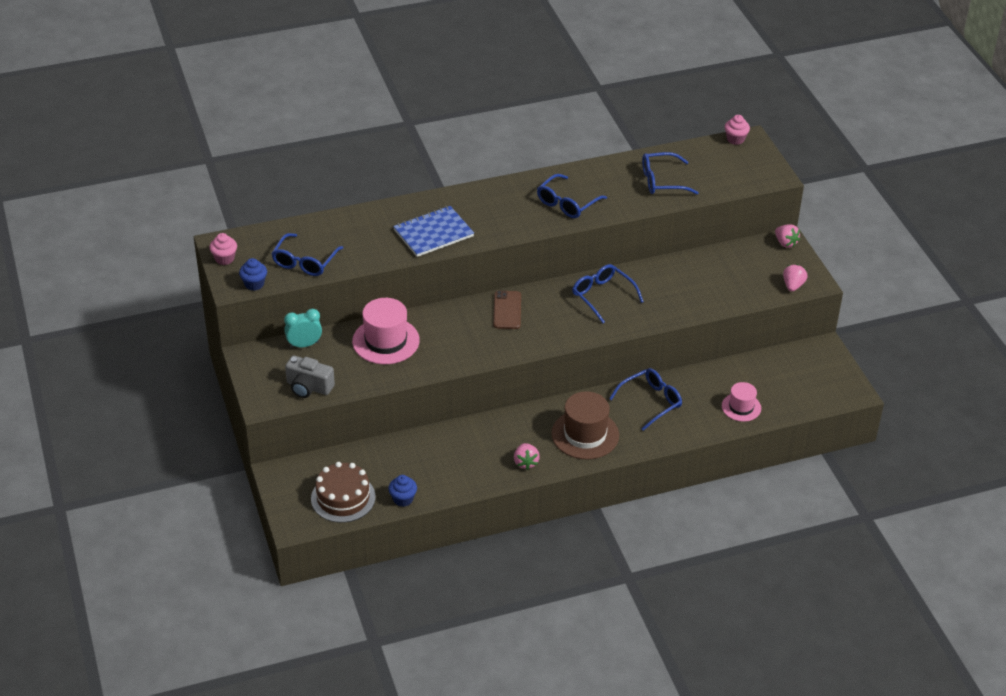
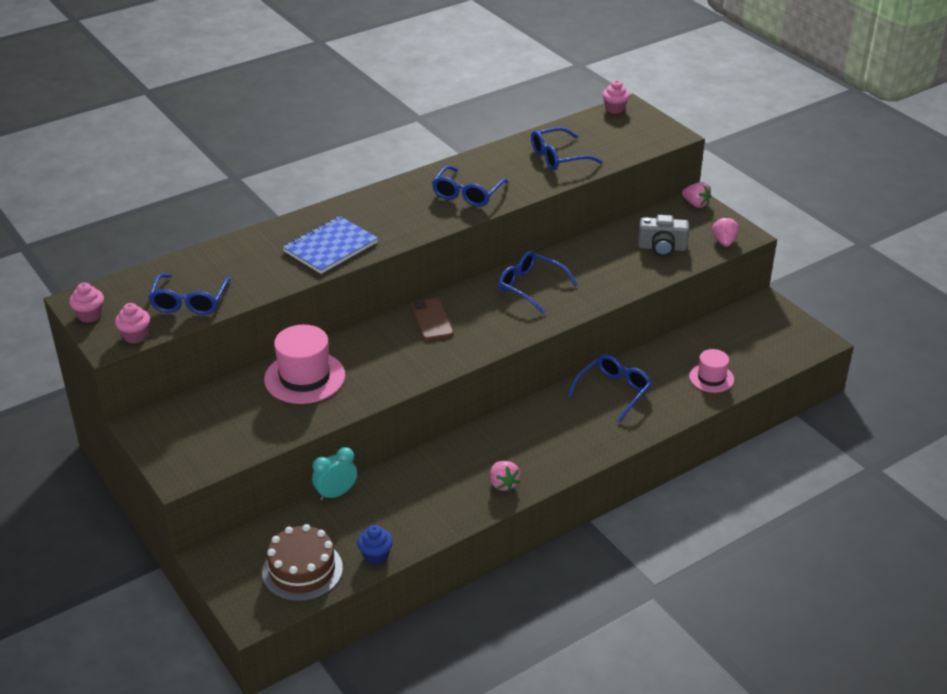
camera: 15 degrees left, 5 degrees down
blue cupcake [239,258,267,291] -> pink cupcake [115,303,150,344]
turquoise clock [284,309,322,348] -> turquoise clock moved to [312,447,357,501]
grey camera [285,355,335,398] -> grey camera moved to [638,215,689,257]
brown hat [551,391,619,459] -> none

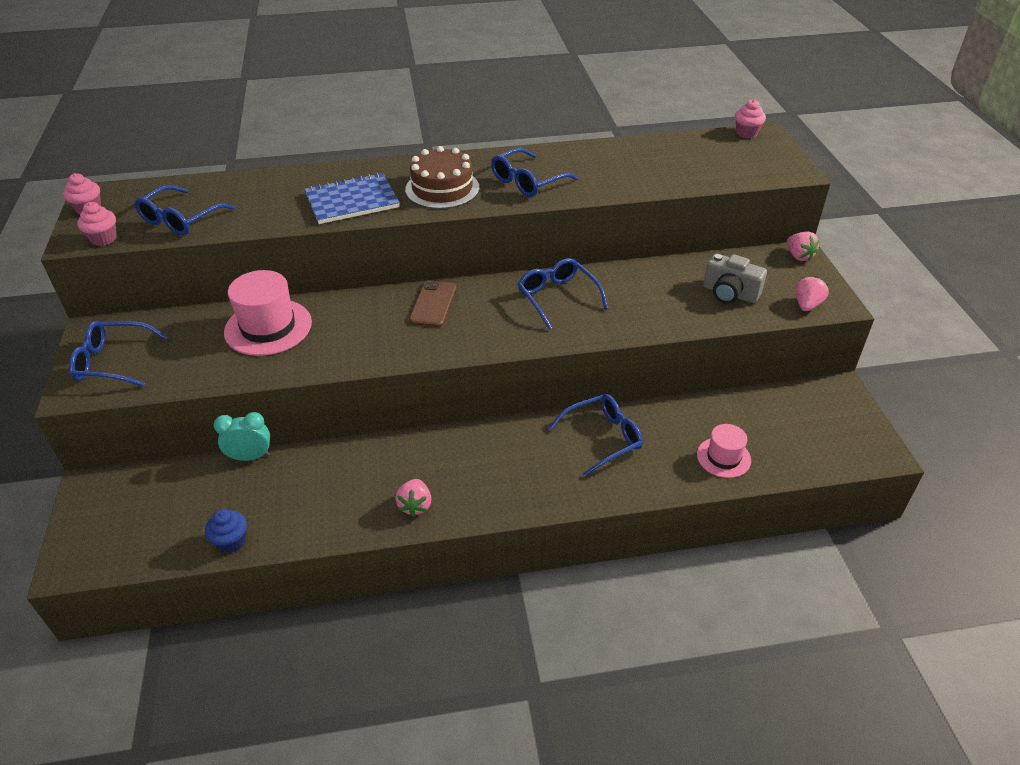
camera: 25 degrees right, 5 degrees up
brown cake [262,524,343,602] -> brown cake moved to [405,146,479,209]
blue glasses [531,127,603,170] -> blue glasses moved to [69,321,168,387]

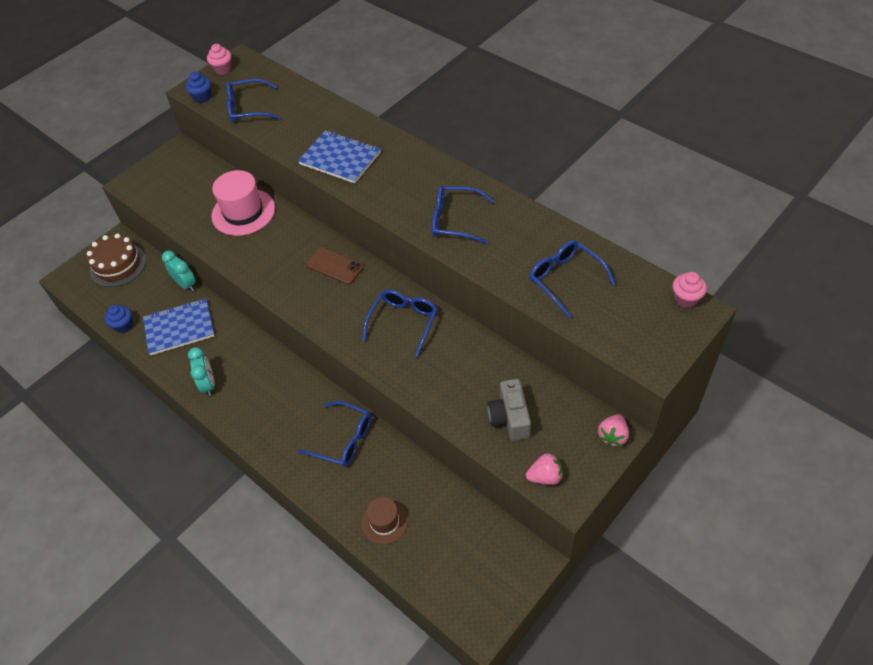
camera: 55 degrees right, 10 degrees up
blue glasses [69,321,168,387] -> blue glasses moved to [529,240,616,318]
pink cupcake [77,202,117,246] -> blue cupcake [185,72,211,103]
pink strawberry [395,479,432,517] -> turquoise clock [188,347,215,396]
brown cake [405,146,479,209] -> brown cake moved to [87,233,146,287]
brown phone [409,280,456,327] -> brown phone turned 60 degrees clockwise [306,247,363,285]
pink hat [697,424,751,478] -> brown hat [362,497,408,544]
none -> blue notebook [143,298,214,355]

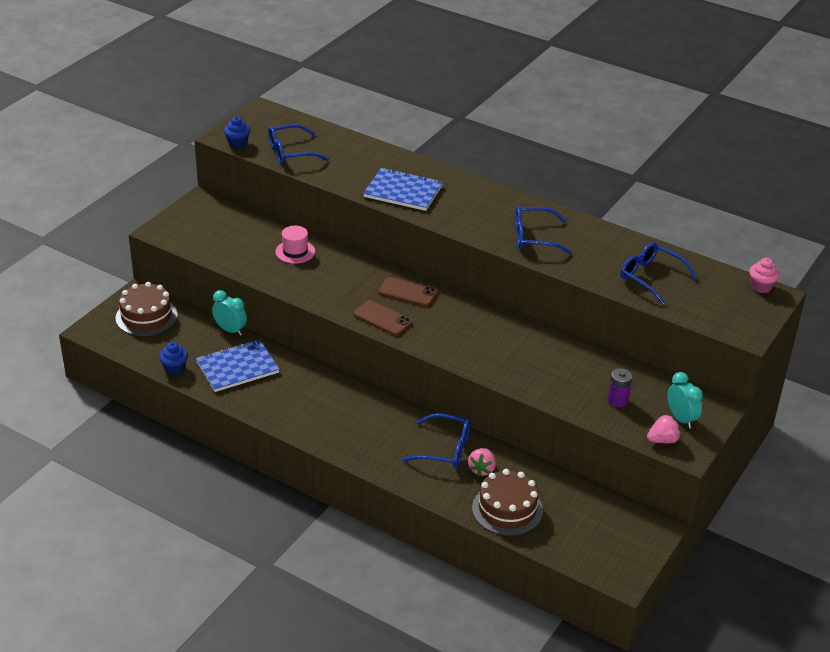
camera: 15 degrees left, 15 degrees down
turquoise clock [188,347,215,396] -> turquoise clock moved to [667,372,703,429]
pink cupcake [207,44,232,75] -> none
pink hat [211,170,275,236] -> pink hat [275,226,315,264], size x0.59
blue glasses [362,289,437,357] -> none
brown hat [362,497,408,544] -> brown cake [472,469,543,536]
grey camera [487,379,531,441] -> purple battery [608,368,632,407]
pink strawberry [598,414,629,446] -> pink strawberry moved to [468,448,496,476]
none -> brown phone [353,300,413,336]

